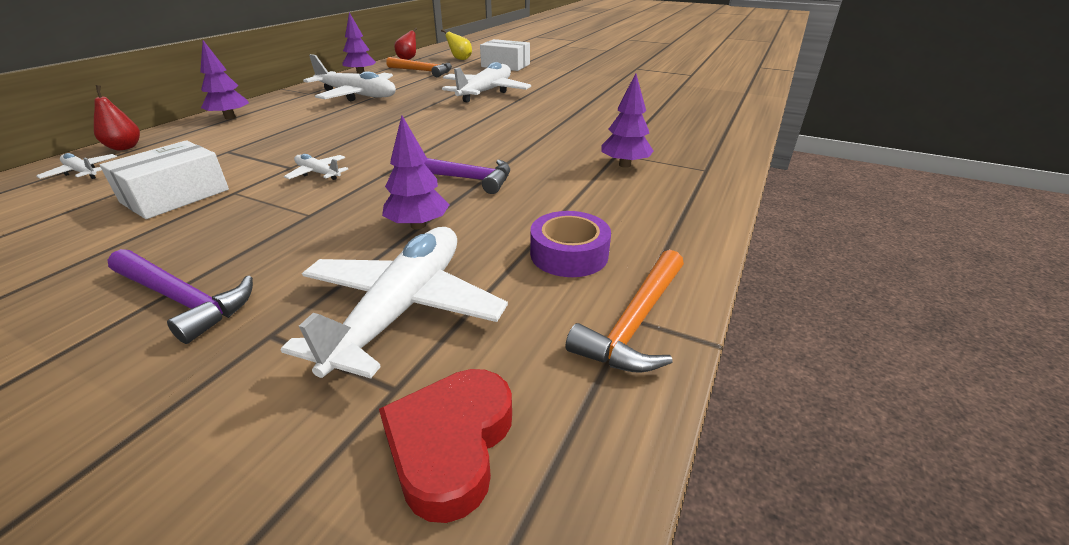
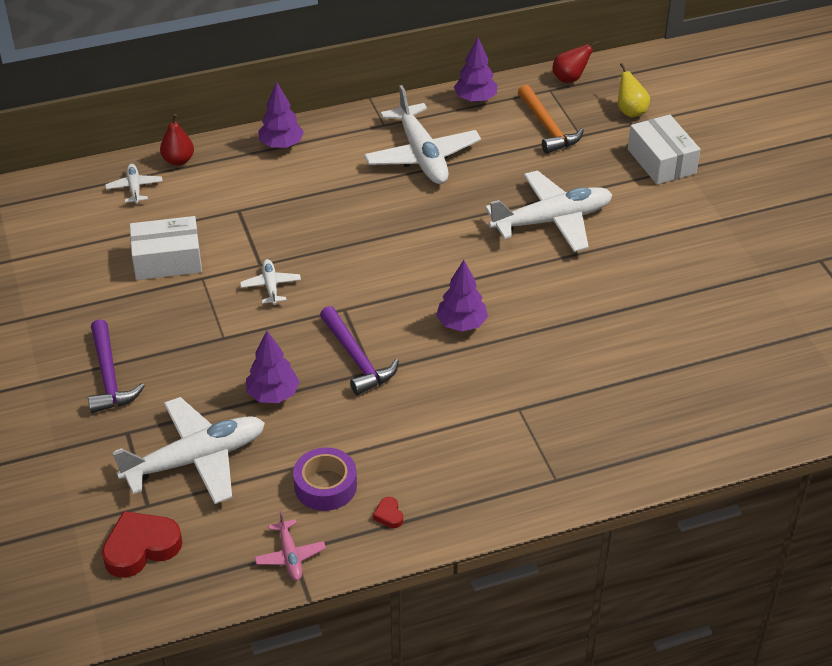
camera: 45 degrees right, 10 degrees up
orange hammer [565,250,684,373] -> pink plane [254,511,326,581]
purple tree [601,73,654,168] -> purple tree moved to [436,260,488,331]
none -> red heart [373,497,403,528]

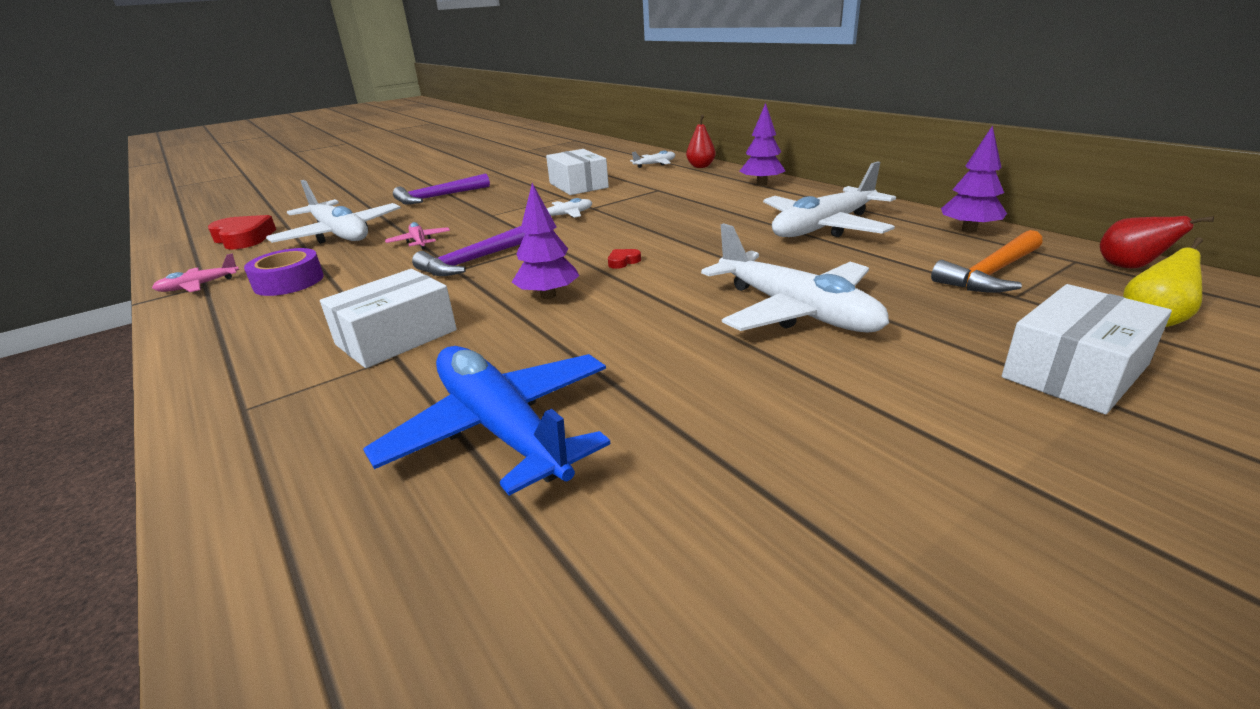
camera: 75 degrees right, 15 degrees down
purple tree [246,331,300,403] -> pink plane [385,222,450,250]
red heart [373,497,403,528] -> red heart moved to [608,249,641,269]
none -> white box [320,269,457,368]
none -> blue plane [363,346,610,496]

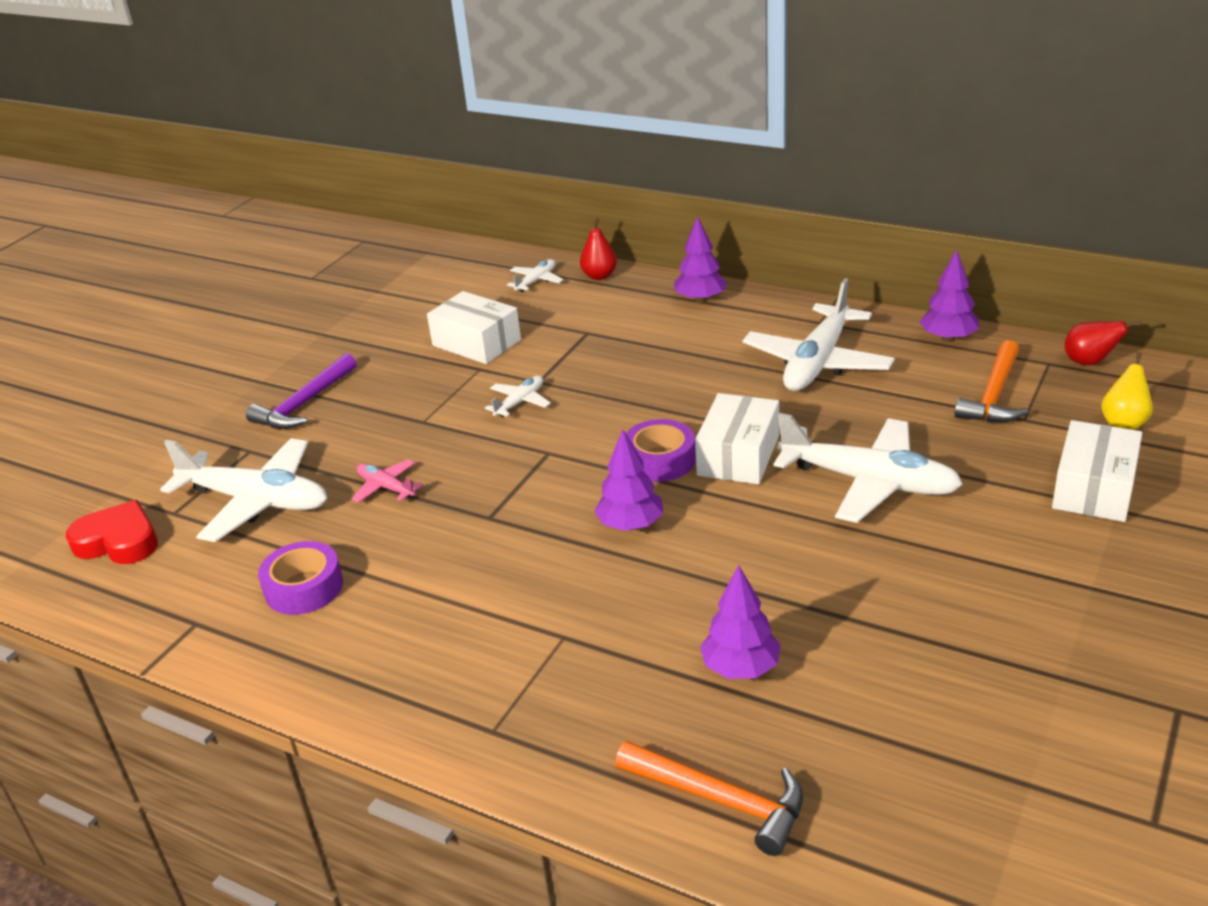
camera: 25 degrees left, 5 degrees up
pink plane [152,253,239,292] -> none
white box [320,269,457,368] -> white box moved to [695,393,779,484]
blue plane [363,346,610,496] -> purple tree [700,565,781,679]
purple hammer [412,226,525,276] -> none
red heart [608,249,641,269] -> purple tape [626,419,696,482]
none -> orange hammer [616,741,803,856]

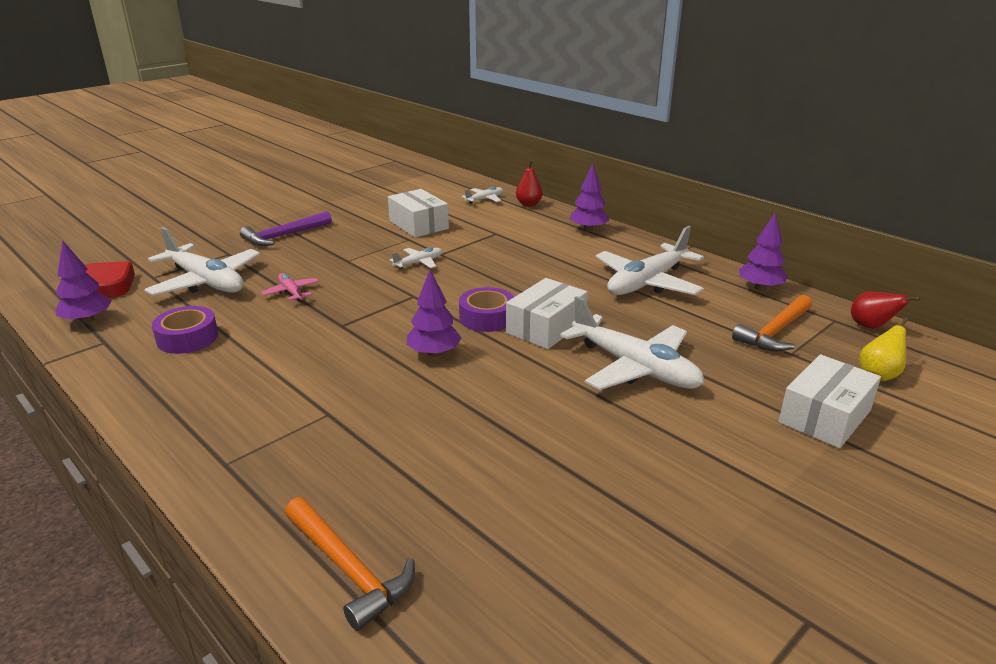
camera: 15 degrees right, 5 degrees down
purple tree [700,565,781,679] -> purple tree moved to [56,240,112,323]

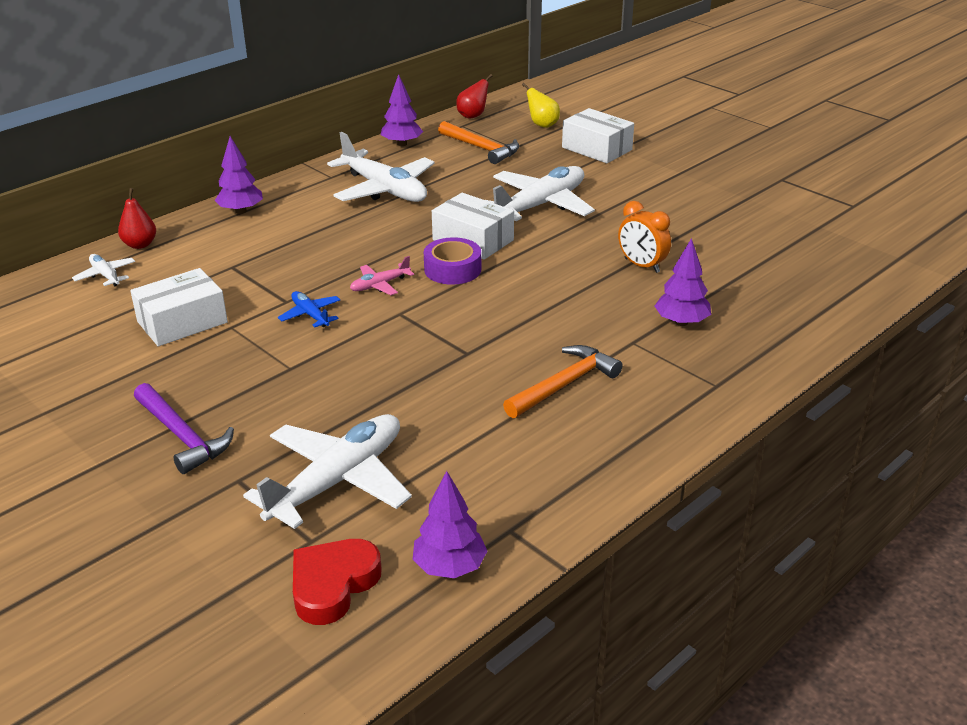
camera: 90 degrees left, 5 degrees up
purple tape [152,306,218,354] -> none
pink plane [261,273,319,302] -> pink plane moved to [350,256,414,295]
orange hammer [285,497,415,631] -> orange hammer moved to [503,345,623,418]
white plane [390,247,442,269] -> blue plane [278,291,340,327]
purple tree [406,270,461,357] -> purple tree moved to [655,238,711,326]
none -> orange clock [618,201,671,273]

